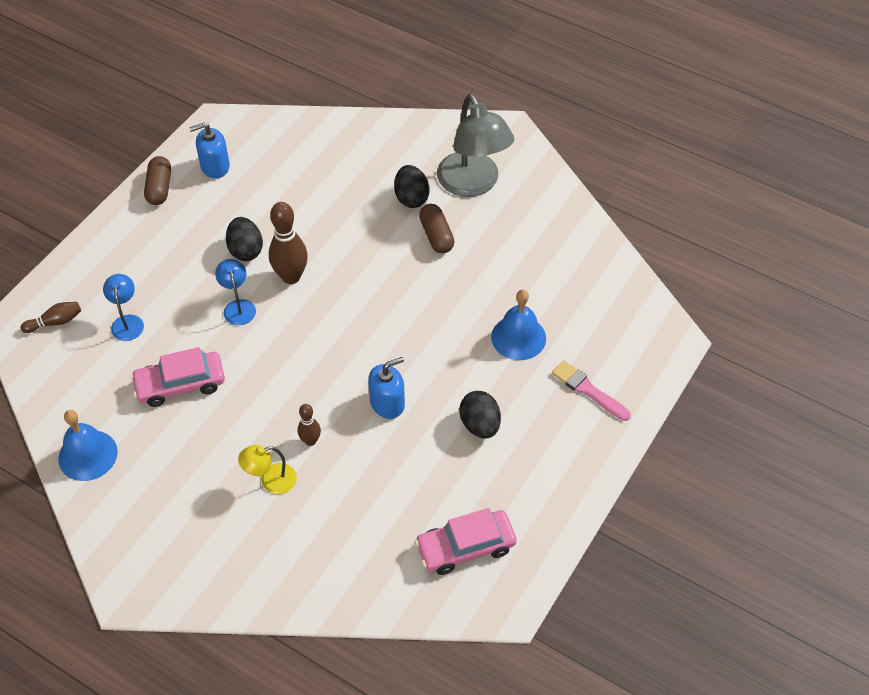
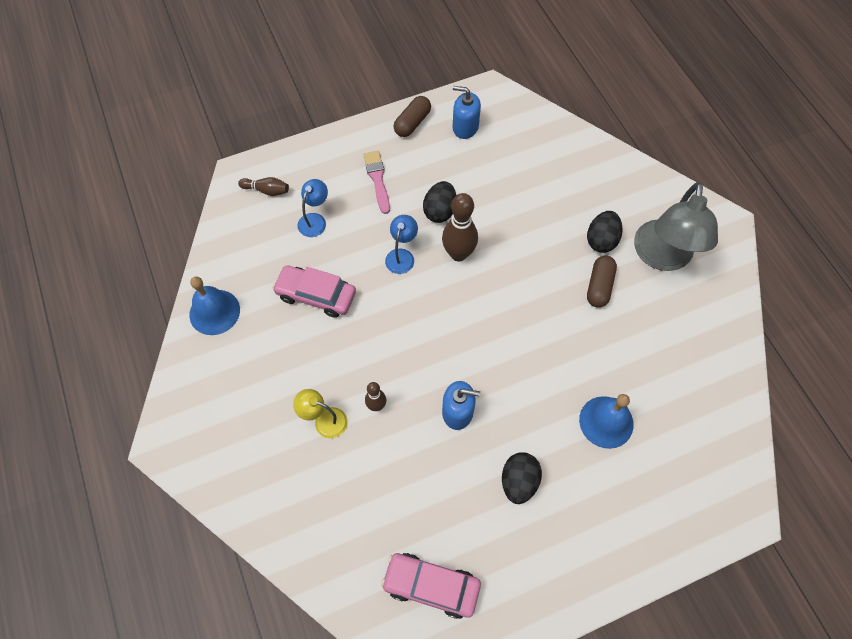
camera: 35 degrees right, 10 degrees up
pink brush [552,360,631,421] -> pink brush moved to [363,151,390,214]

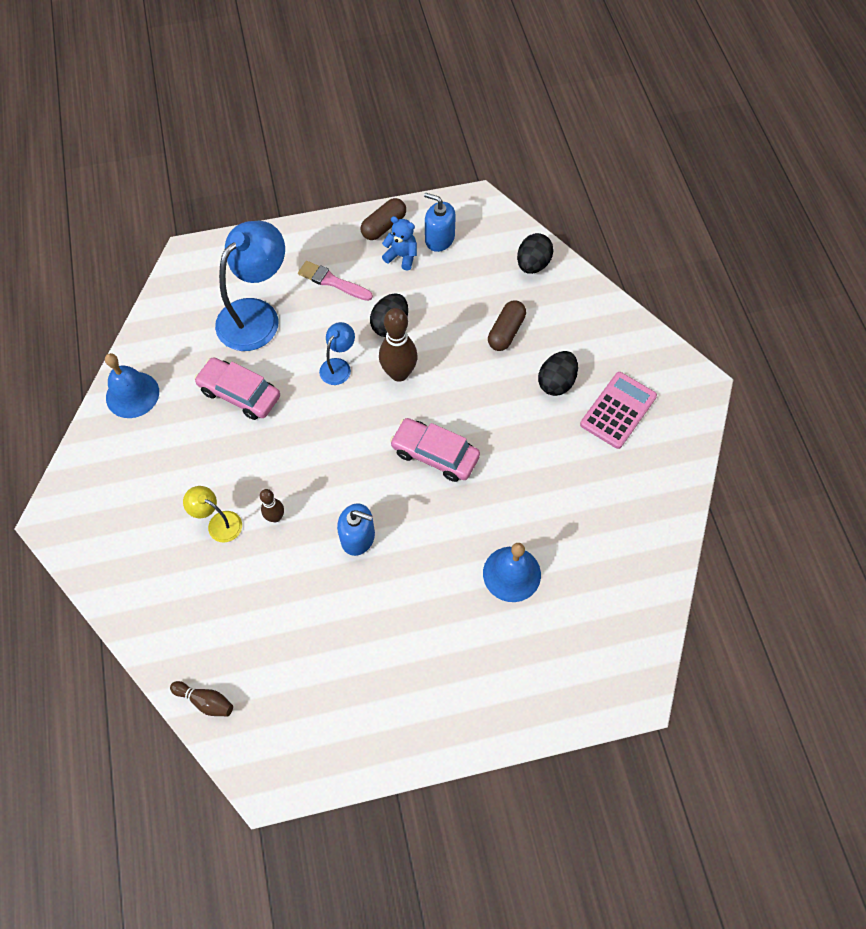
camera: 10 degrees right, 0 degrees up
brown bowling pin [238,177,289,196] -> brown bowling pin moved to [170,681,233,716]
blue lamp [298,179,328,237] -> blue lamp [215,221,285,351], size x2.06
pink brush [363,151,390,214] -> pink brush turned 60 degrees counterclockwise [298,261,373,301]
pink car [381,553,481,619] -> pink car moved to [390,418,480,482]
black egg [502,452,542,504] -> black egg moved to [517,233,554,274]
brown capsule [587,255,617,308] -> brown capsule moved to [488,300,526,351]
grey lamp [634,182,718,271] -> pink calculator [580,372,657,449]
none -> blue teddy bear [382,216,417,270]

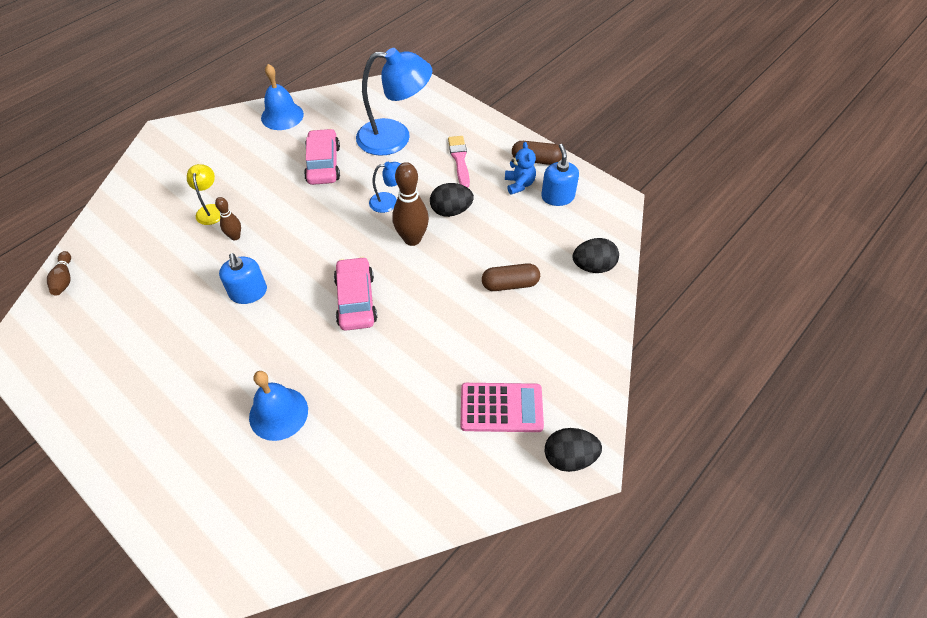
camera: 55 degrees right, 10 degrees down
black egg [538,351,578,396] -> black egg moved to [545,428,602,472]

